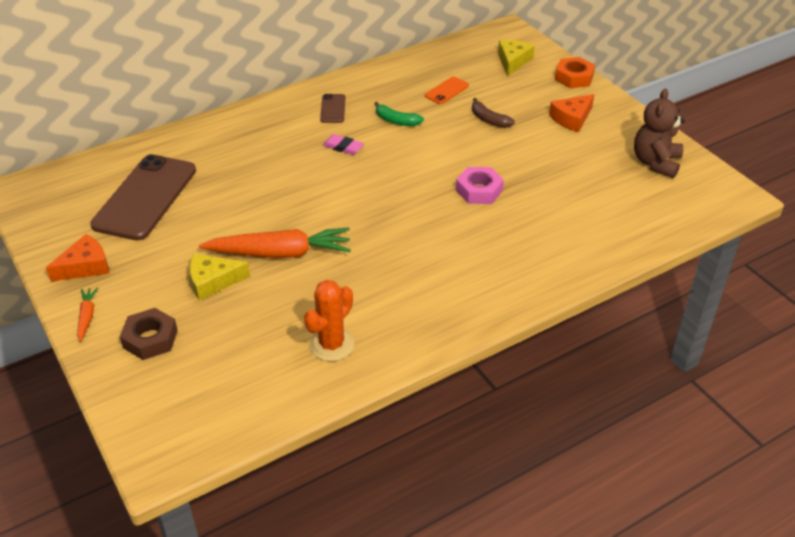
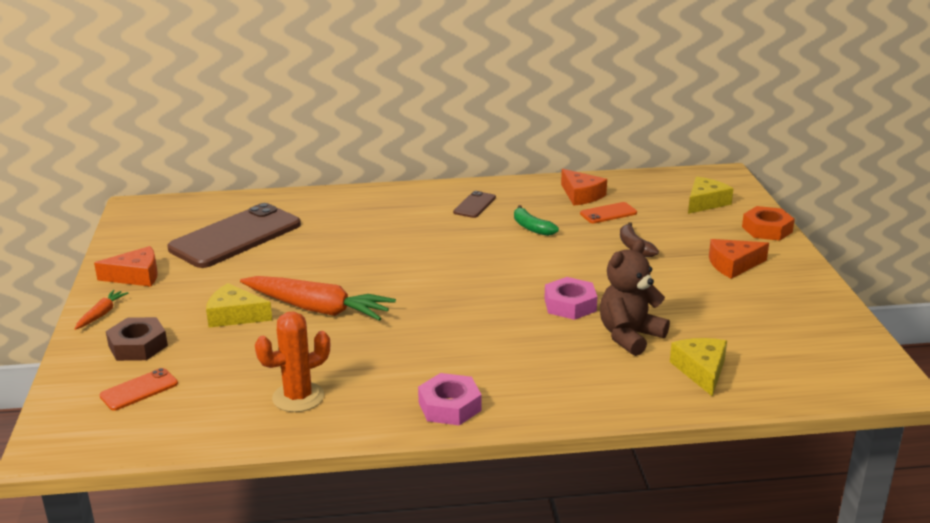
camera: 25 degrees right, 15 degrees down
pink eraser [323,134,364,155] -> none
brown teddy bear [634,89,685,178] -> brown teddy bear moved to [600,240,670,356]
none -> orange phone [100,368,178,411]
none -> pink nut [418,373,482,426]
none -> orange cheese [561,169,607,206]
none -> yellow cheese [670,338,727,397]

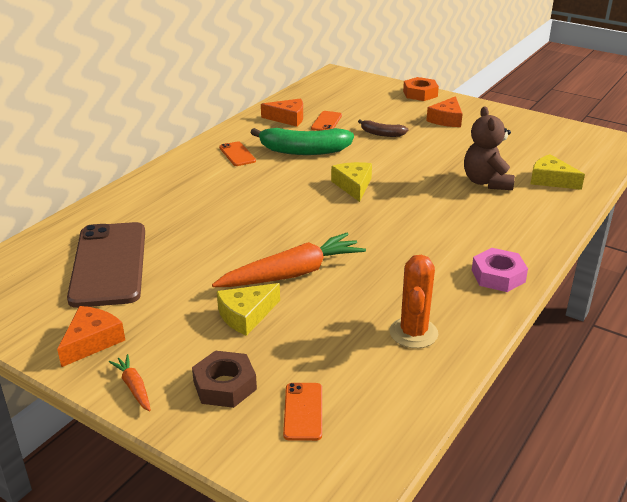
camera: 50 degrees left, 5 degrees up
brown phone [453,191,496,218] -> orange phone [219,141,256,166]
green banana [514,205,559,236] -> green banana [250,128,354,155], size x1.88
pink nut [544,277,597,320] -> none
yellow cheese [688,177,734,214] -> yellow cheese moved to [331,162,372,202]

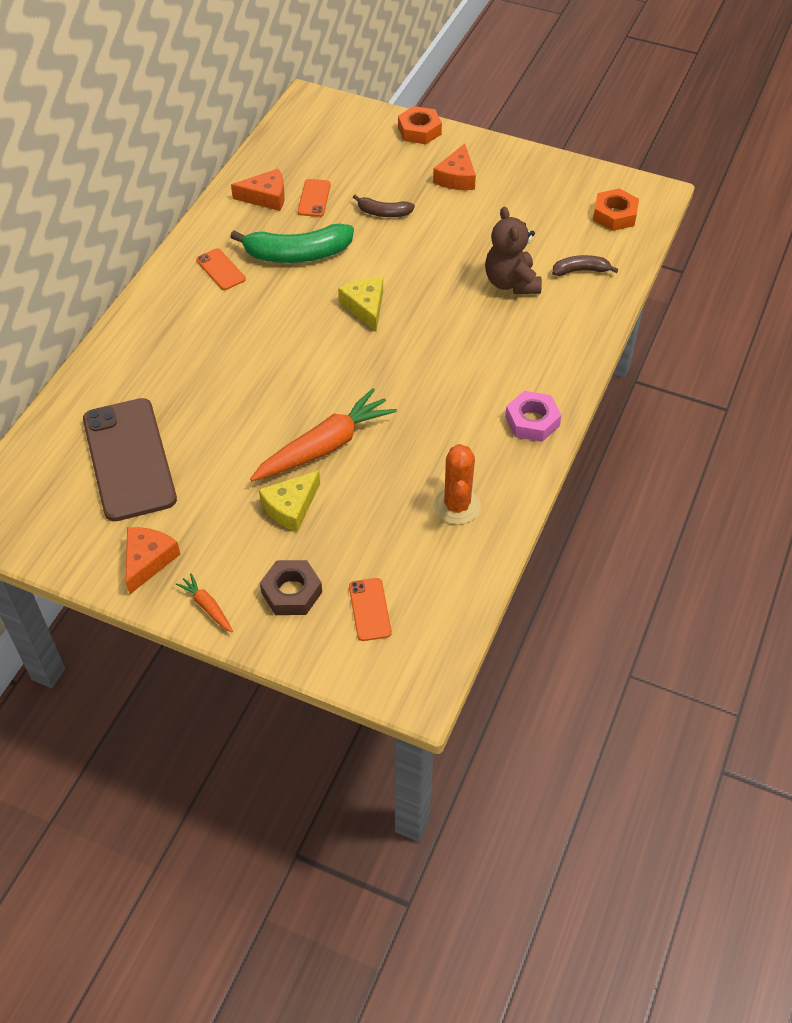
camera: 10 degrees left, 20 degrees up
yellow cheese [531,154,585,190] -> brown banana [552,255,618,276]
none -> orange nut [593,188,639,231]

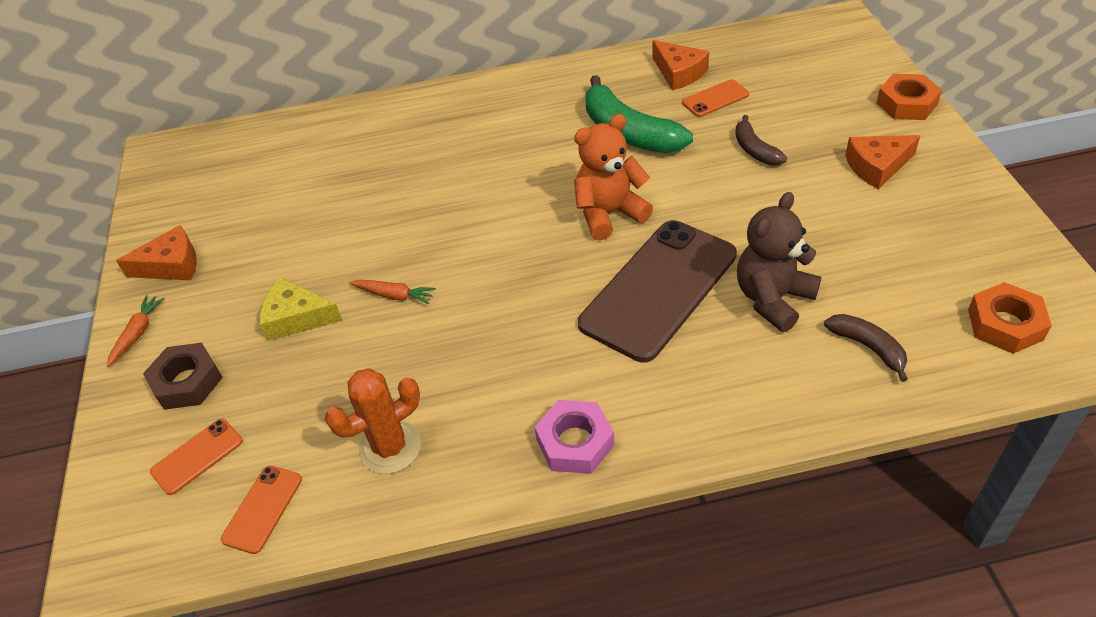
camera: 60 degrees right, 5 degrees down
brown phone [83,398,177,521] -> brown phone moved to [578,220,737,362]
orange phone [196,248,246,290] -> orange phone moved to [221,466,302,554]
orange carrot [250,388,397,481] -> orange carrot [349,280,436,305], size x0.45
yellow cheese [338,278,383,331] -> orange teddy bear [574,114,653,240]

